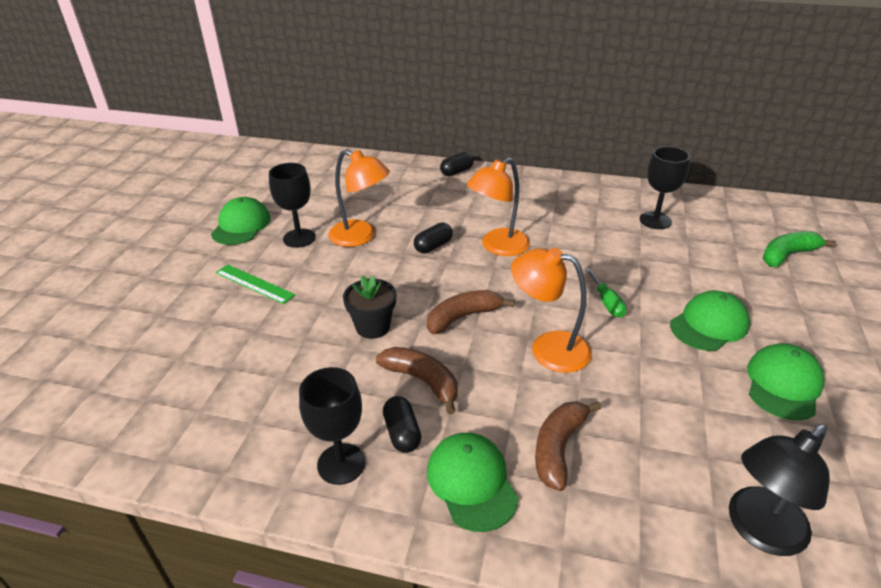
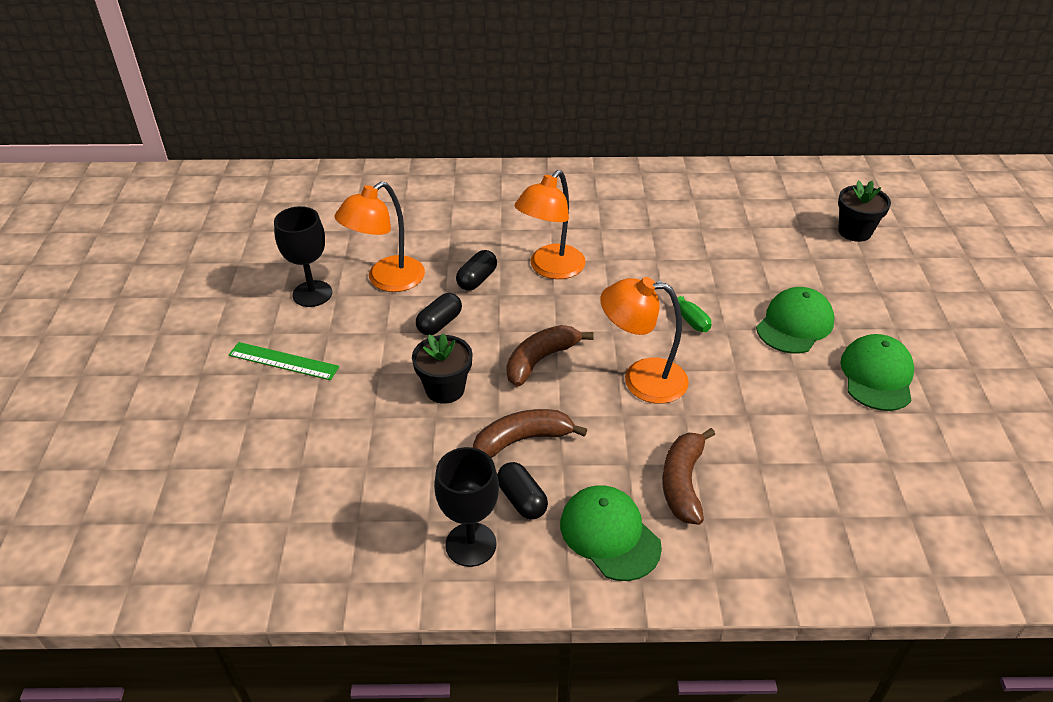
camera: 15 degrees left, 5 degrees up
green cap [211,197,271,245] -> none
orange lamp [328,149,390,247] -> orange lamp turned 120 degrees clockwise [334,182,425,292]
brown banana [376,347,458,414] -> brown banana turned 45 degrees counterclockwise [473,409,587,458]
black capsule [440,152,474,176] -> black capsule moved to [416,293,462,335]
black goblet [640,146,690,229] -> none
black lamp [729,424,830,556] -> none
green banana [763,231,836,267] -> black flower pot [838,180,891,242]

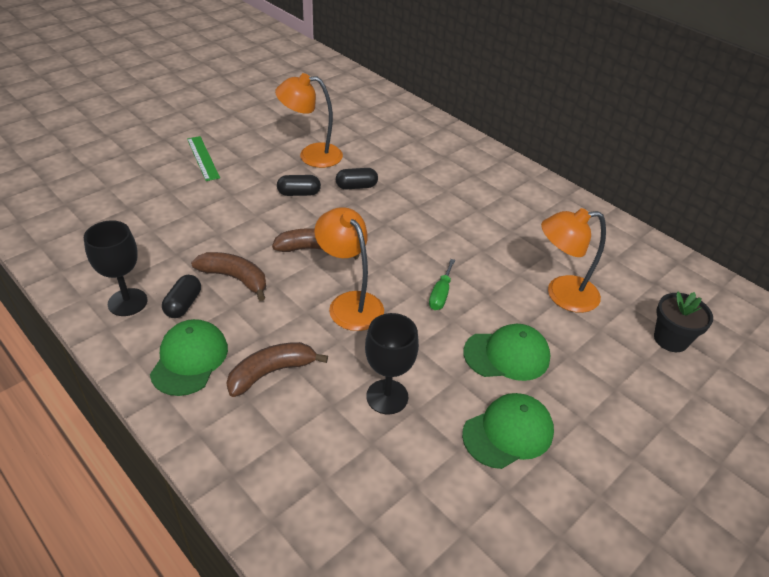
camera: 45 degrees right, 0 degrees up
black goblet [274,206,332,307] -> black goblet moved to [365,313,419,415]
black flower pot [412,333,473,404] -> none
orange lamp [515,170,586,279] -> orange lamp moved to [541,208,606,313]

